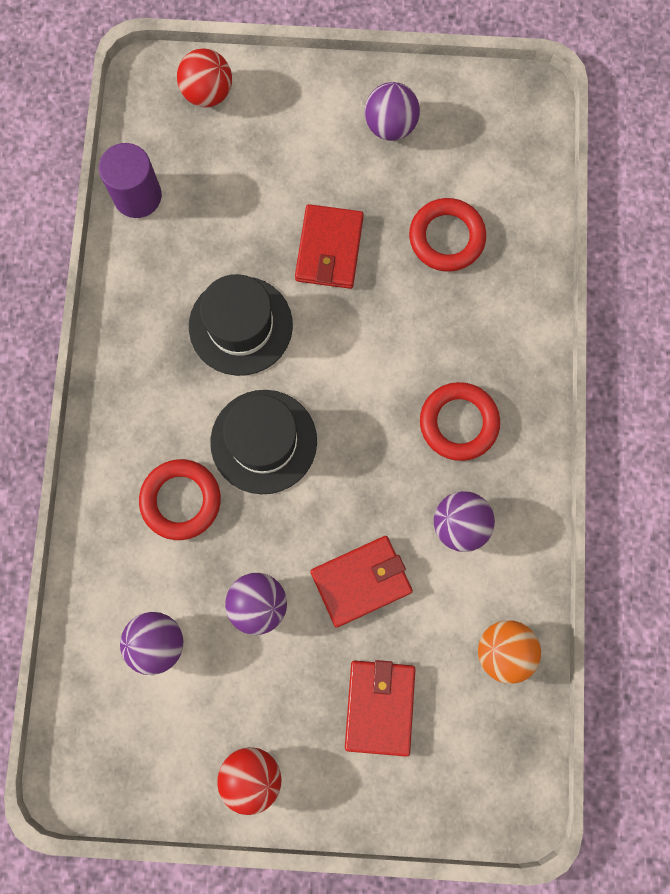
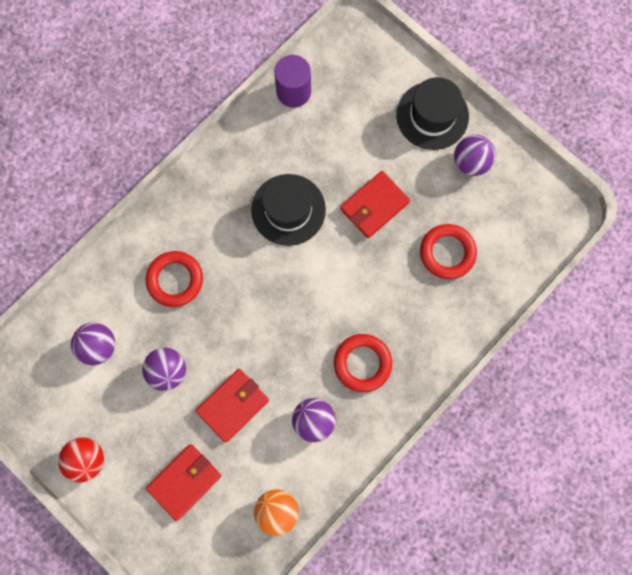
camera: 40 degrees right, 0 degrees up
red ball [177,48,232,107] -> none
black hat [210,390,317,494] -> black hat moved to [396,77,469,150]
red wallet [310,536,413,628] -> red wallet turned 60 degrees counterclockwise [195,369,269,443]

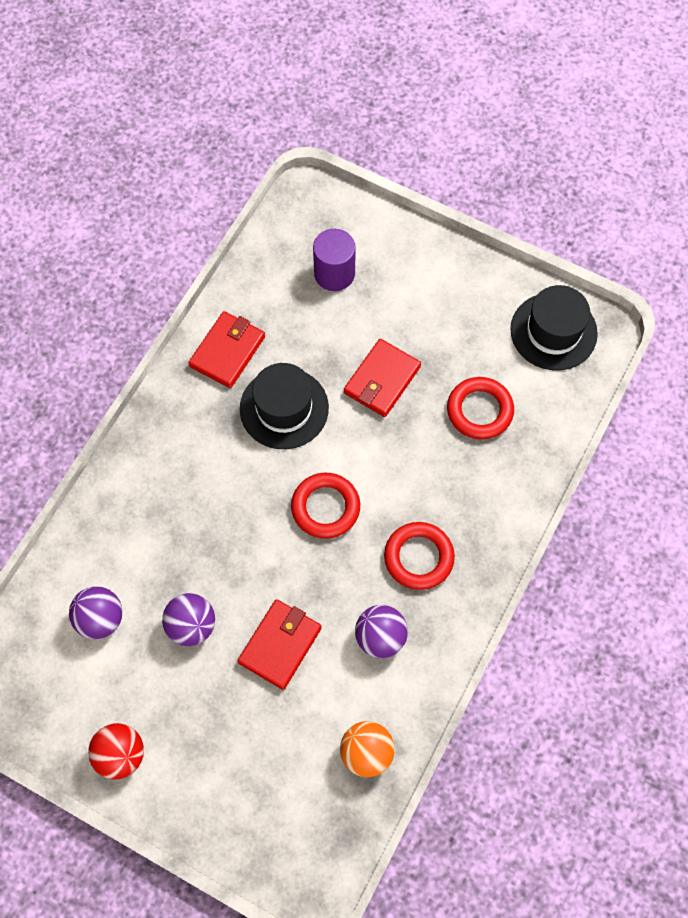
camera: 15 degrees left, 10 degrees down
red ring [146,251,203,307] -> red ring moved to [291,473,360,539]
red wallet [146,444,221,521] -> red wallet moved to [188,311,265,388]
purple cylinder [274,55,311,107] -> purple cylinder moved to [313,229,356,291]
black hat [396,77,469,150] -> black hat moved to [511,285,598,371]
purple ball [454,135,496,176] -> none

